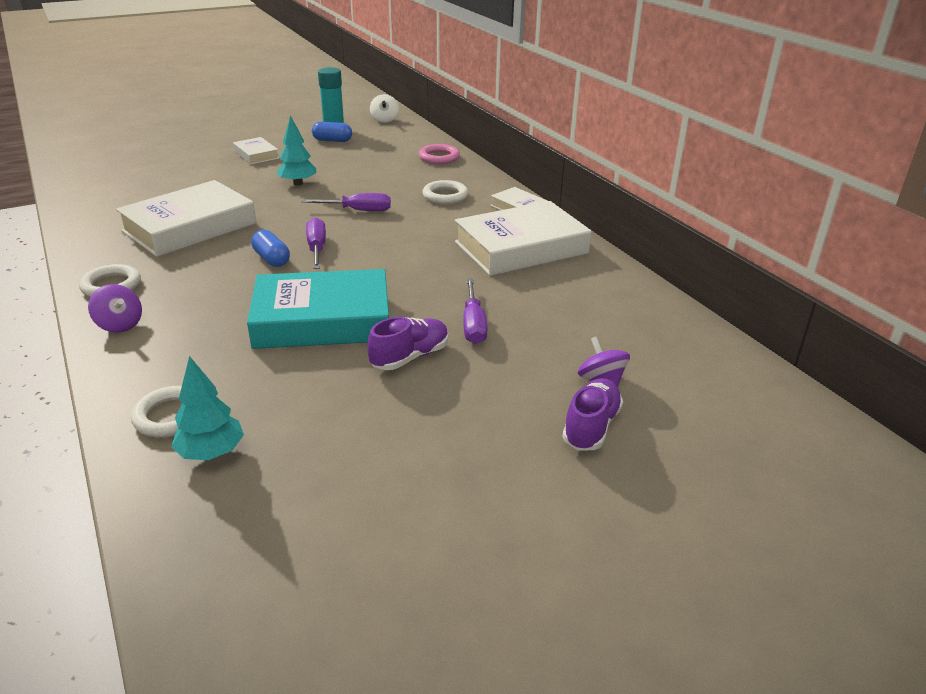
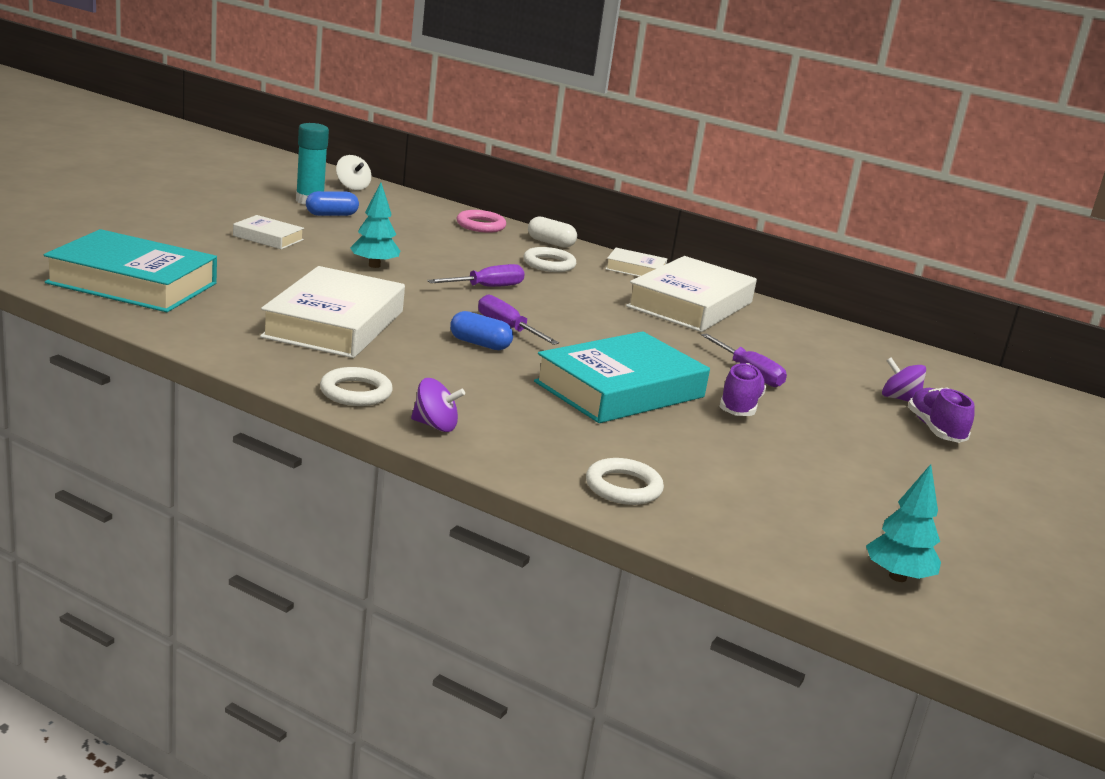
camera: 35 degrees left, 10 degrees down
turquoise tree [171,356,244,460] -> turquoise tree moved to [866,464,941,582]
none -> turquoise book [44,229,217,312]
none -> white capsule [528,216,577,248]

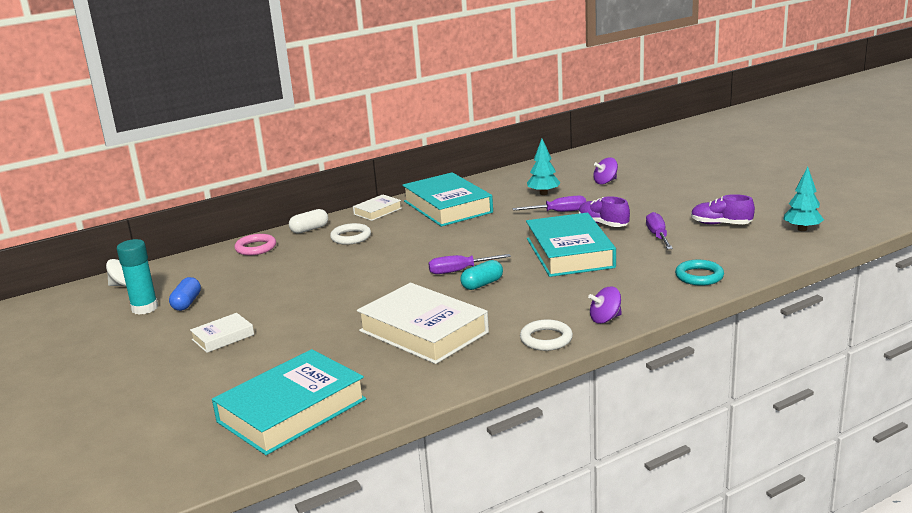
camera: 55 degrees left, 0 degrees up
turquoise tree [350,183,400,268] -> turquoise tree moved to [527,139,561,195]
purple spinning top [411,378,465,432] -> purple spinning top turned 150 degrees counterclockwise [588,286,622,324]
purple screwdriver [427,264,525,287] -> purple screwdriver moved to [646,212,673,249]
blue capsule [450,311,513,350] -> turquoise capsule [460,260,503,290]
white ring [586,458,664,505] -> turquoise ring [675,260,724,286]
white book [626,256,757,332] -> turquoise book [402,172,493,227]
purple shoe [908,388,975,443] -> purple shoe moved to [691,194,755,225]

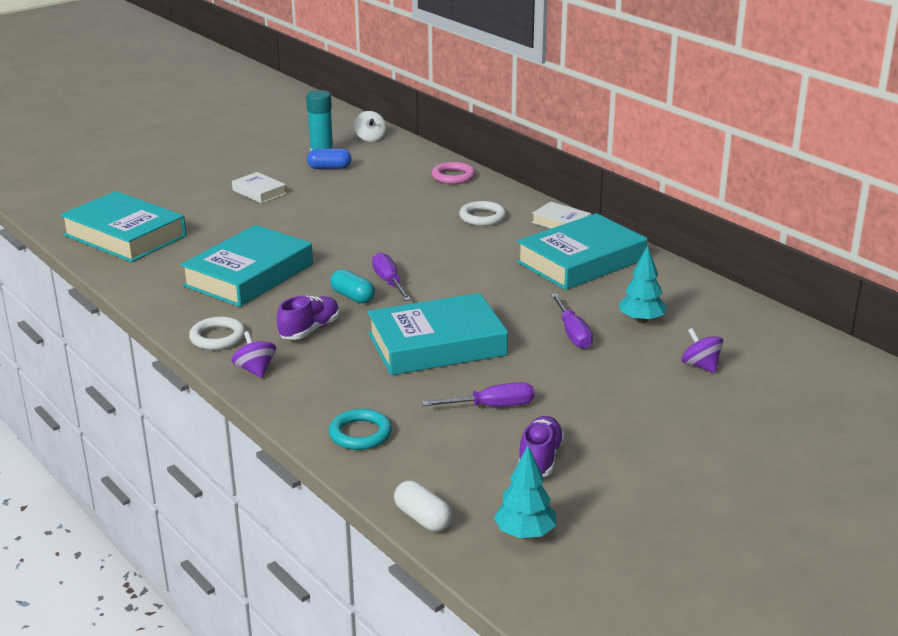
camera: 80 degrees right, 5 degrees up
white capsule [289,209,328,234] -> white capsule moved to [394,481,452,532]
white book [357,283,489,364] -> turquoise book [180,225,313,307]
purple shoe [579,196,630,227] -> purple shoe moved to [277,296,340,340]

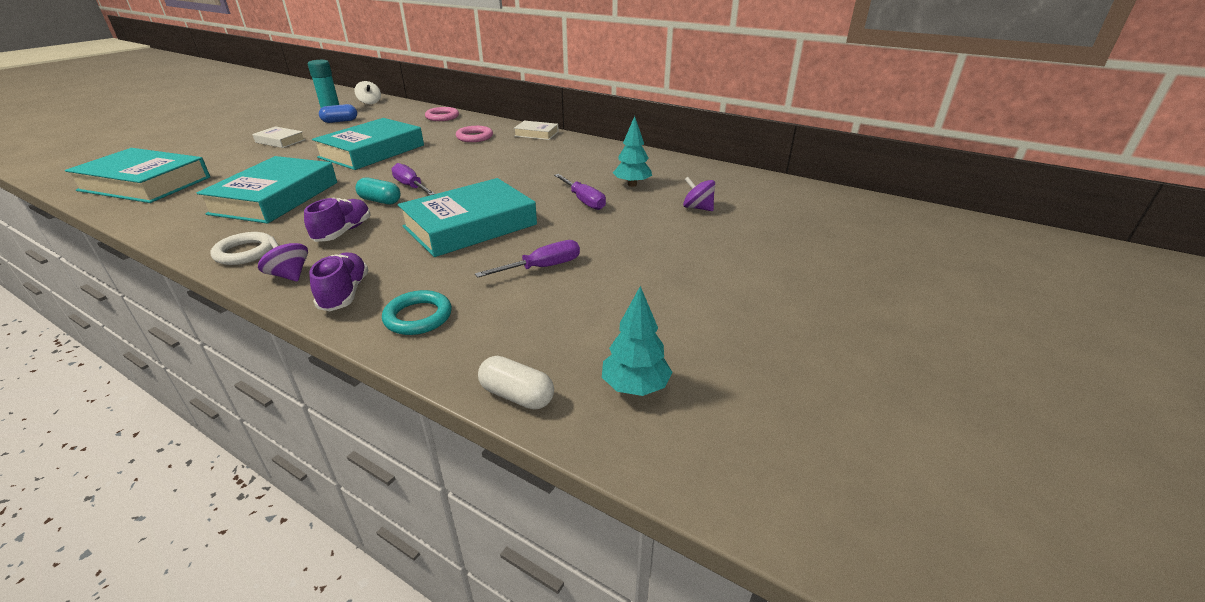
camera: 20 degrees left, 5 degrees up
white ring [459,201,506,226] -> pink ring [456,126,493,142]
turquoise book [517,213,647,290] -> turquoise book moved to [312,118,424,170]
purple shoe [518,416,564,477] -> purple shoe moved to [309,253,369,311]

